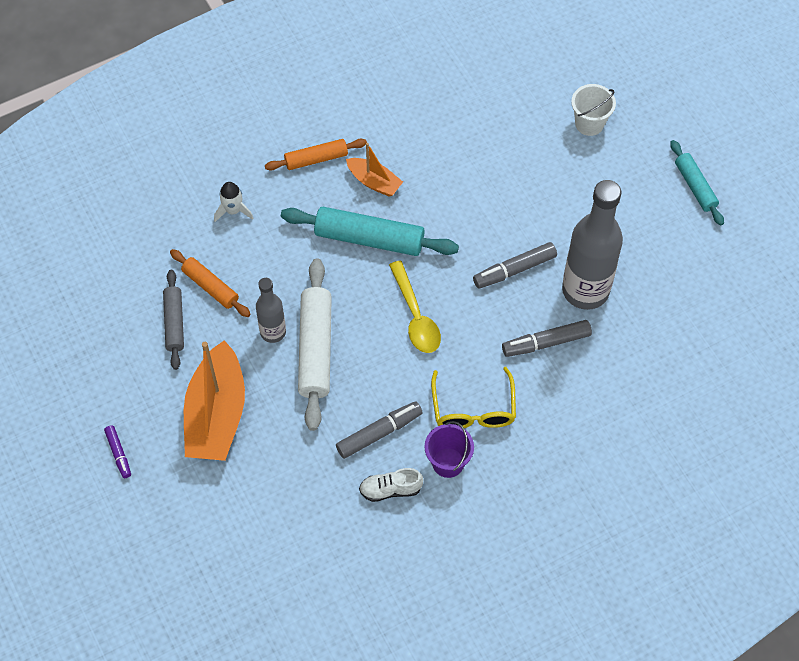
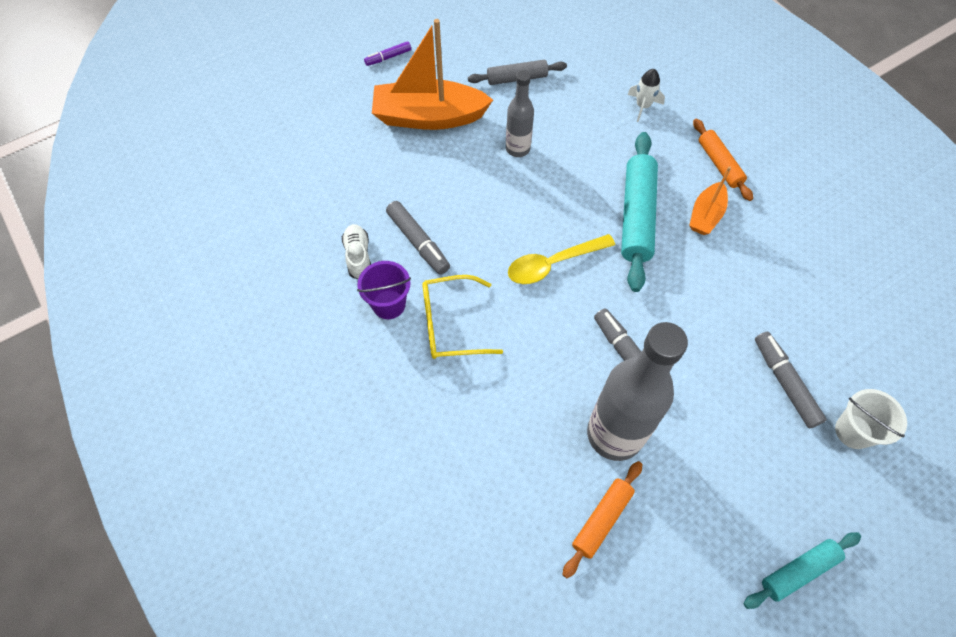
camera: 85 degrees right, 0 degrees up
orange rolling pin [170,249,251,317] -> orange rolling pin moved to [562,461,643,578]
white rolling pin [298,258,332,431] -> none
grey marker [502,320,592,357] -> grey marker moved to [755,332,827,428]

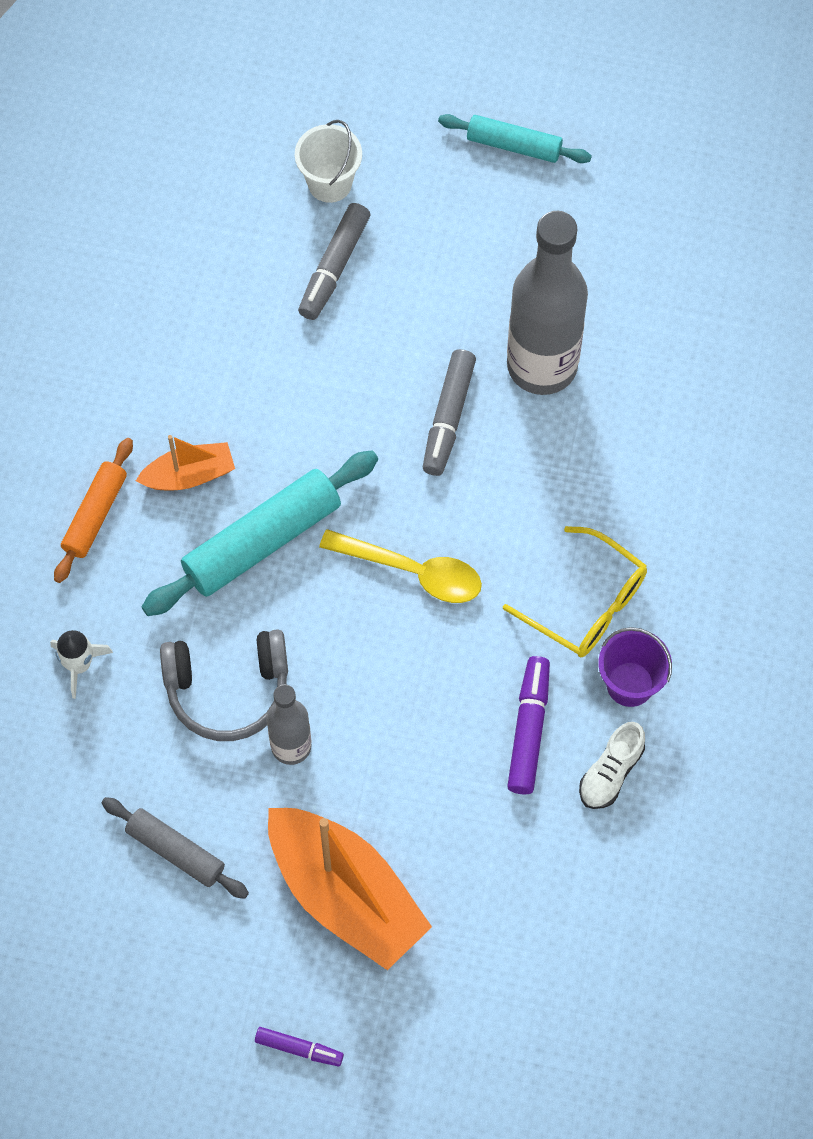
camera: 135 degrees left, 5 degrees up
grey marker [386,201,450,275] -> purple marker [507,656,550,794]
orange rolling pin [562,461,643,578] -> none
none -> grey headphones [160,629,288,741]

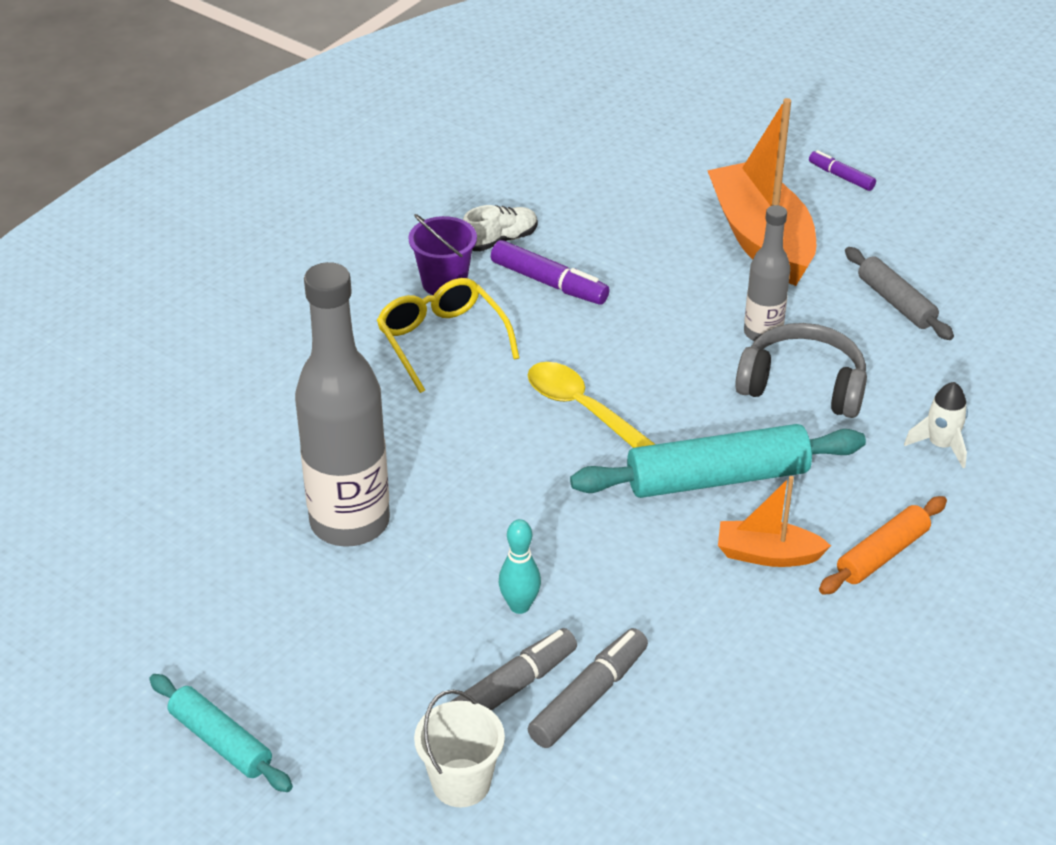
camera: 155 degrees left, 25 degrees down
grey marker [423,349,476,476] -> grey marker moved to [528,628,648,748]
purple marker [507,656,550,794] -> purple marker turned 90 degrees counterclockwise [491,240,610,304]
none -> turquoise bowling pin [499,519,541,614]

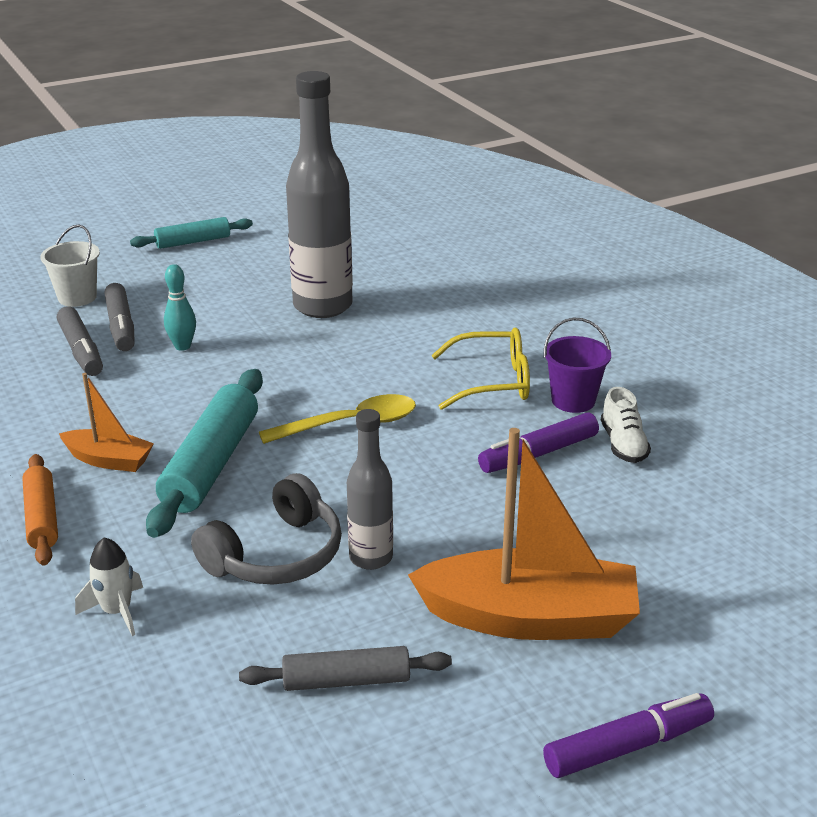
camera: 115 degrees right, 10 degrees down
orange boat [718,476,831,567] -> orange boat turned 75 degrees clockwise [59,373,154,472]
purple marker [809,150,876,191] -> purple marker [543,693,714,778], size x1.64

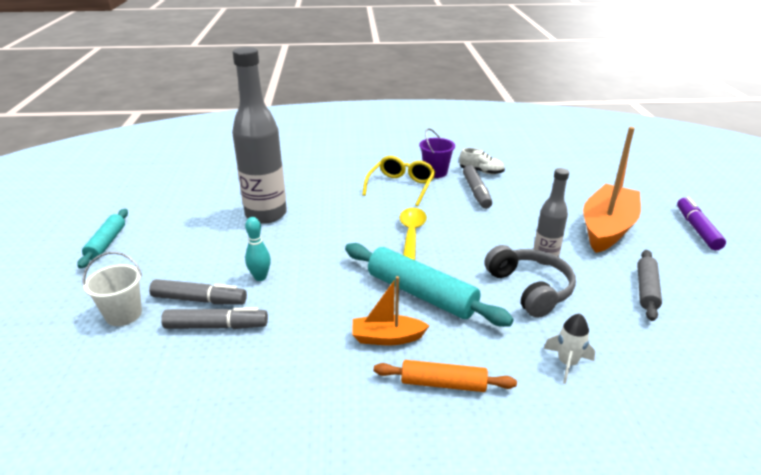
camera: 65 degrees left, 0 degrees up
orange boat [59,373,154,472] -> orange boat turned 135 degrees counterclockwise [352,276,429,345]
purple marker [478,412,599,473] -> grey marker [463,165,492,209]

